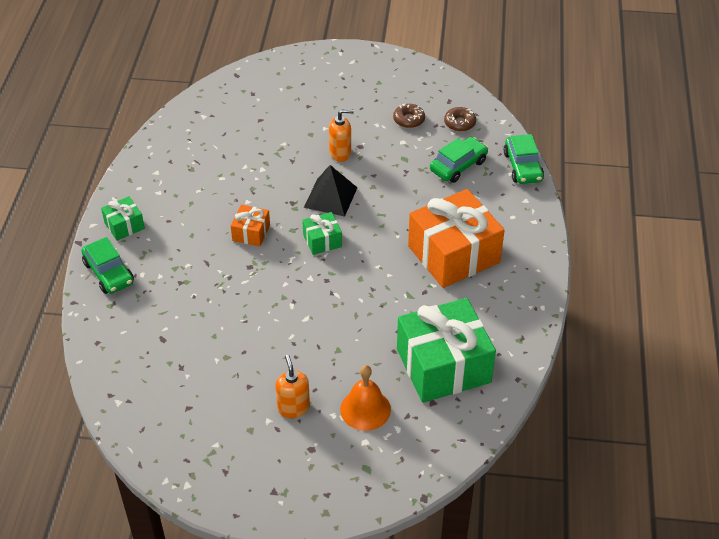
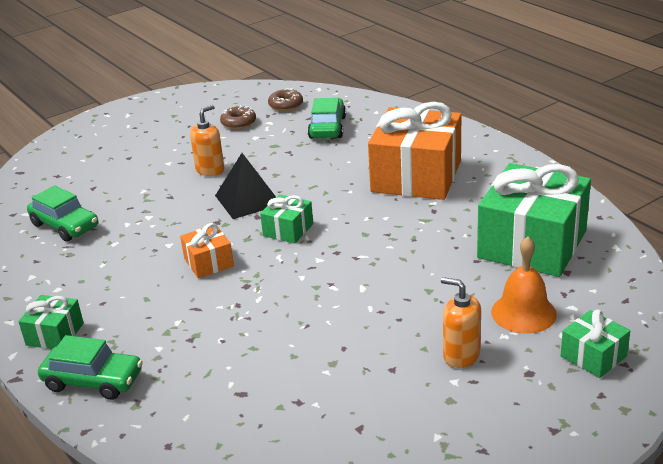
camera: 40 degrees left, 15 degrees down
green car [504,134,544,184] -> green car moved to [27,185,98,242]
none -> green gift [561,310,630,378]

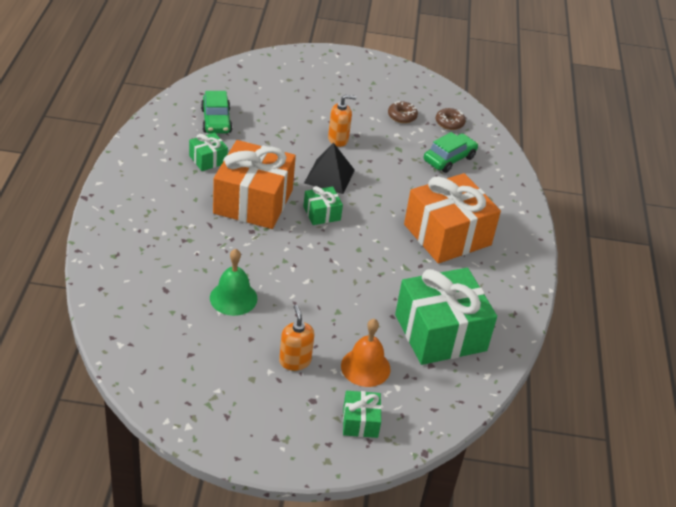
camera: 35 degrees right, 10 degrees up
green gift [18,295,84,349] -> green gift moved to [189,133,228,171]
green car [38,335,143,400] -> none
orange gift [180,223,234,278] -> orange gift [213,140,296,229], size x2.17
none -> green bell [210,249,257,316]

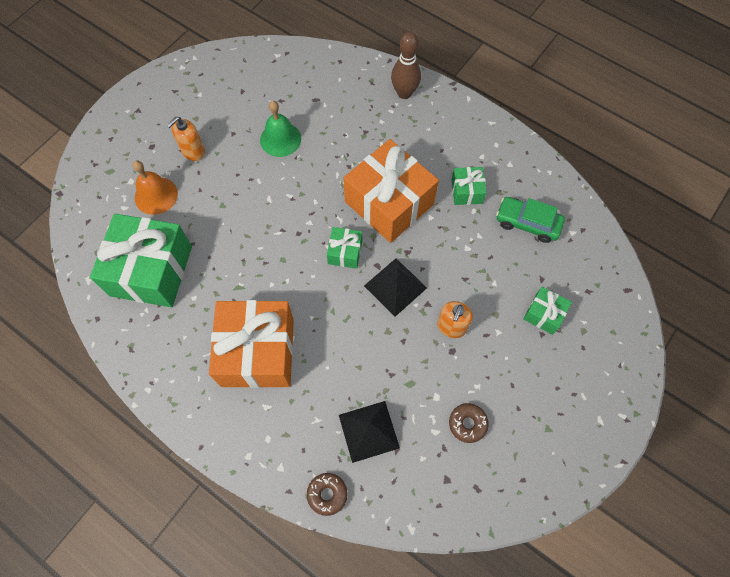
camera: 125 degrees right, 25 degrees up
orange soap dispenser [279,305,315,371] -> orange soap dispenser turned 120 degrees clockwise [166,117,205,161]
green gift [343,391,382,438] -> green gift moved to [523,287,572,335]
green car [424,132,478,173] -> black pyramid [339,401,400,463]
brown donut [436,108,466,130] -> brown donut moved to [307,473,348,516]
none -> brown bowling pin [391,32,421,99]

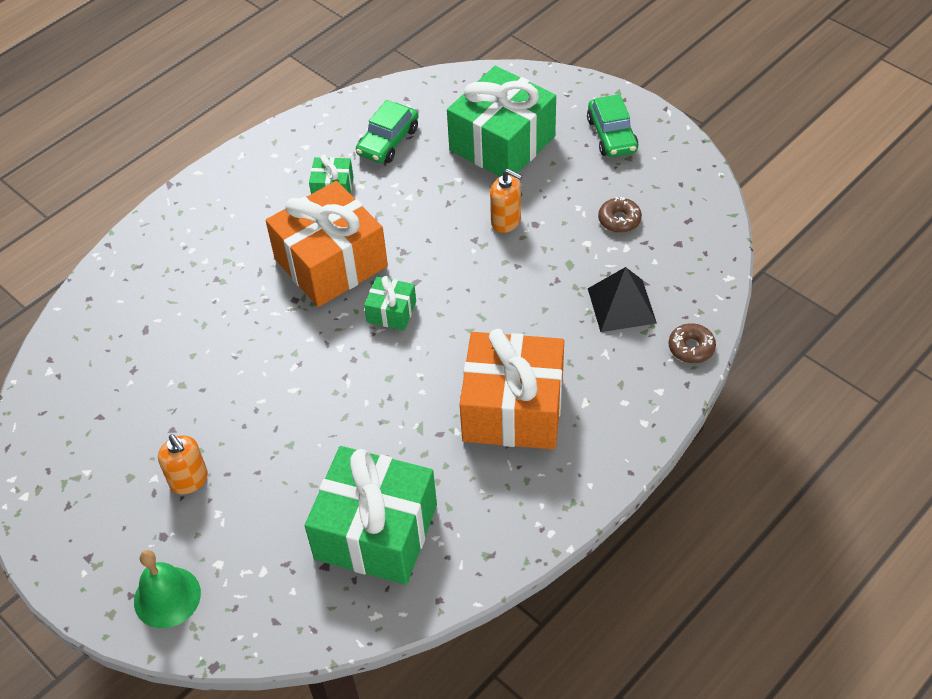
camera: 80 degrees left, 15 degrees down
orange bell [133,160,178,215] -> none
green bell [260,101,301,157] -> green bell moved to [134,550,201,628]
black pyramid [364,259,427,317] -> none
brown bowling pin [391,32,421,99] -> none
green gift [523,287,572,335] -> green gift [447,66,556,177], size x2.17
none -> green car [587,94,639,157]

